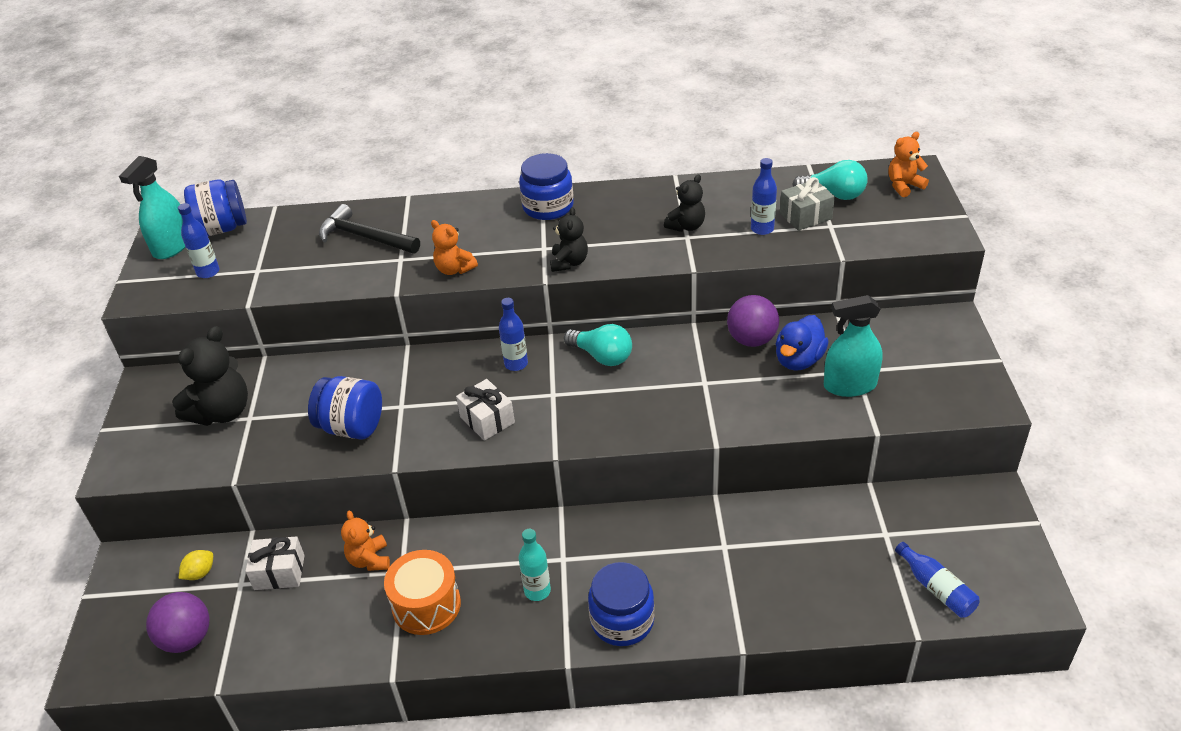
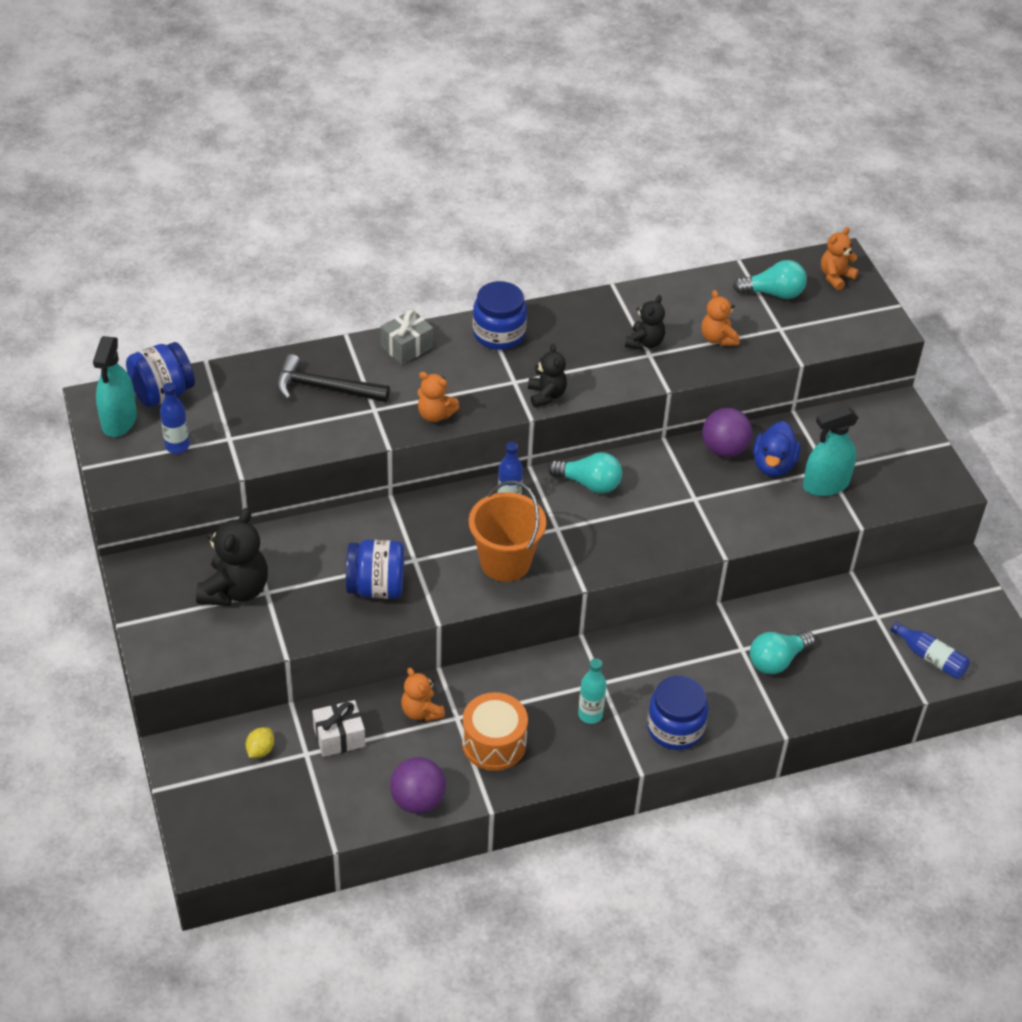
camera: 20 degrees left, 5 degrees up
purple ball [146,592,210,653] -> purple ball moved to [390,757,446,814]
white gift [456,379,515,441] -> orange bucket [469,481,546,582]
blue bottle [751,158,777,235] -> orange teddy bear [701,290,740,346]
grey gift [780,177,835,231] -> grey gift moved to [381,310,433,365]
none -> turquoise light bulb [750,631,815,674]

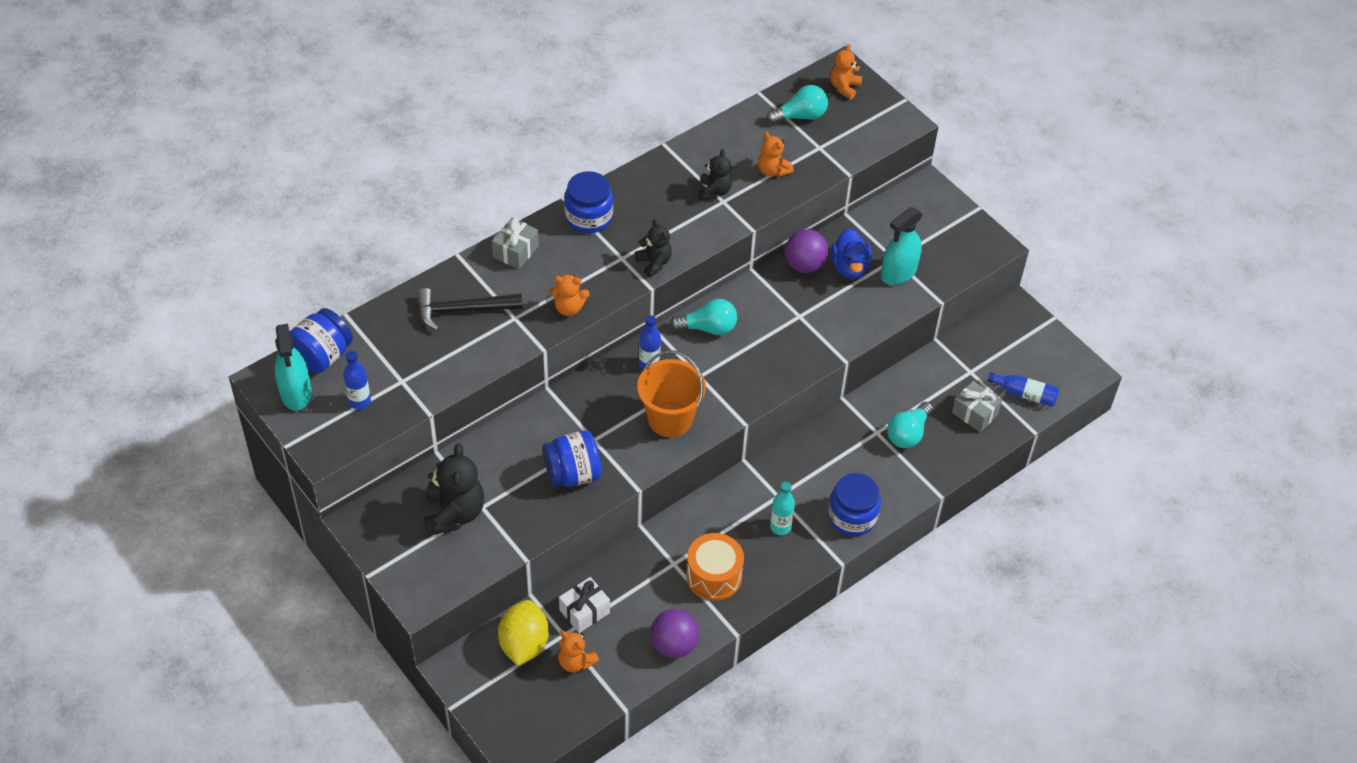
camera: 20 degrees left, 5 degrees up
yellow lemon [246,727,274,758] -> yellow lemon [498,600,549,666], size x2.09
orange teddy bear [401,668,445,722] -> orange teddy bear moved to [558,631,599,672]
none -> grey gift [952,381,1002,432]

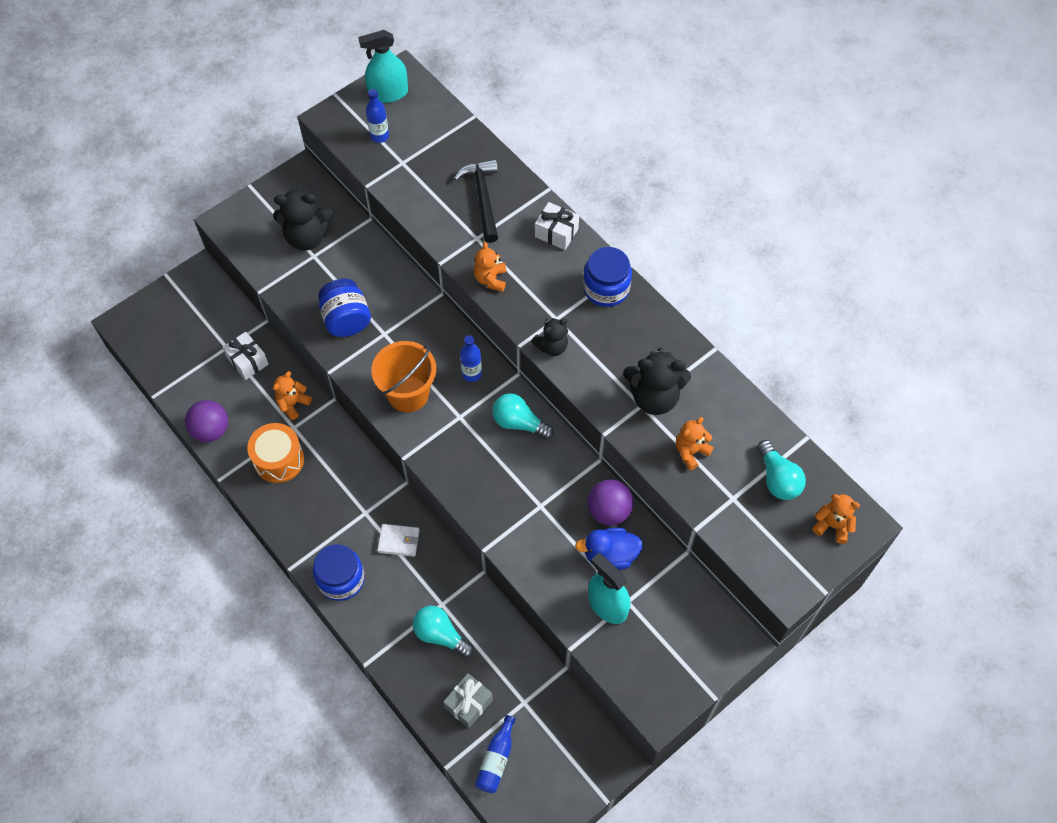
camera: 90 degrees right, 10 degrees up
blue jar [290,308,353,373] -> none
grey gift [492,218,539,269] -> white gift [535,202,579,250]
yellow lemon [498,600,549,666] -> none
orange teddy bear [558,631,599,672] -> orange teddy bear moved to [273,371,312,420]
turquoise light bulb [670,299,737,335] -> turquoise light bulb turned 120 degrees clockwise [492,393,554,440]
black teddy bear [699,149,732,200] -> black teddy bear [623,348,691,415], size x1.69
turquoise bottle [770,482,795,535] -> none
none -> white wallet [377,524,420,557]

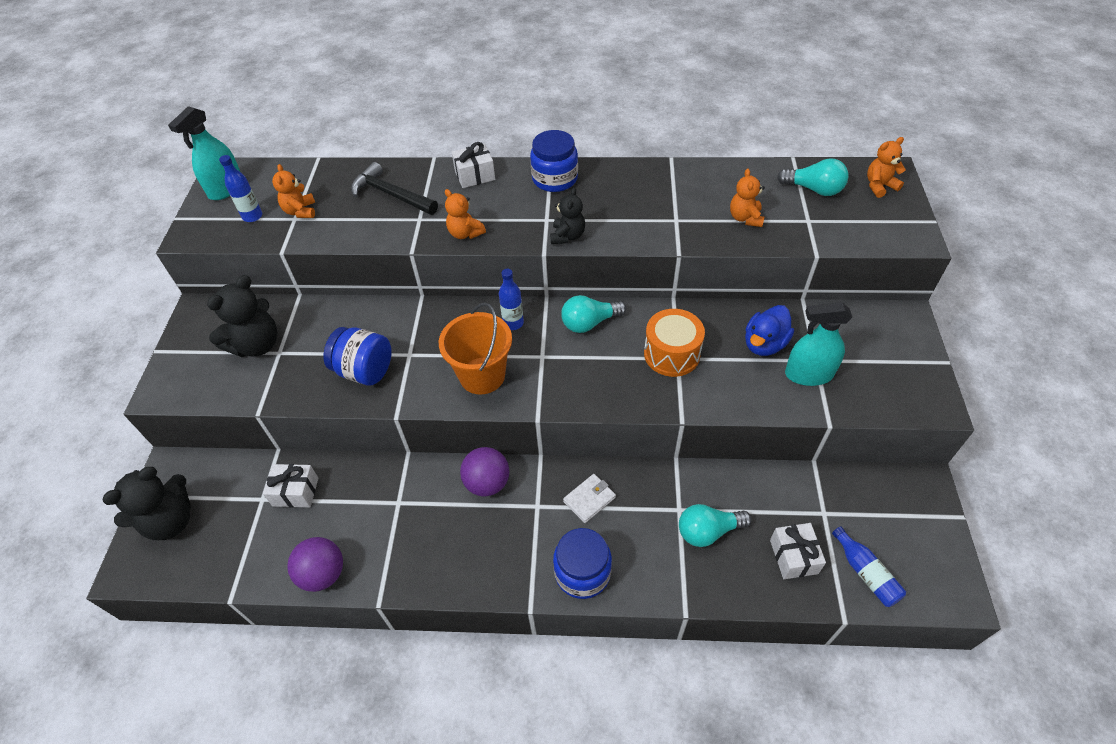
camera: 45 degrees left, 10 degrees down
orange drum [247,423,304,483] -> orange drum moved to [644,309,705,377]
orange teddy bear [273,371,312,420] -> orange teddy bear moved to [272,164,315,218]
grey gift [443,673,493,728] -> white gift [770,523,826,579]
purple ball [588,480,634,525] -> purple ball moved to [460,447,509,496]
black teddy bear [623,348,691,415] -> black teddy bear moved to [102,467,191,540]

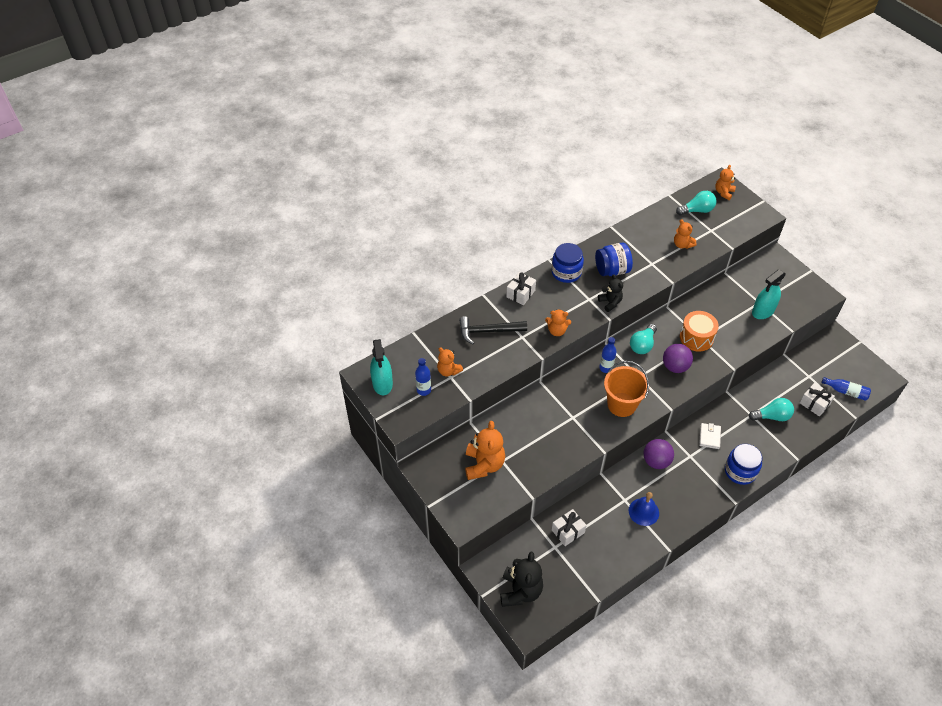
camera: 40 degrees left, 0 degrees up
black teddy bear [207,275,277,357] -> orange teddy bear [465,421,505,480]
purple ball [287,537,343,592] -> purple ball moved to [663,344,693,373]
blue jar [323,327,392,385] -> blue jar moved to [595,243,633,276]
turquoise light bulb [679,504,752,547] -> turquoise light bulb turned 135 degrees counterclockwise [749,398,794,421]
blue duck [745,305,794,356] -> none
none -> blue bell [629,492,659,526]

